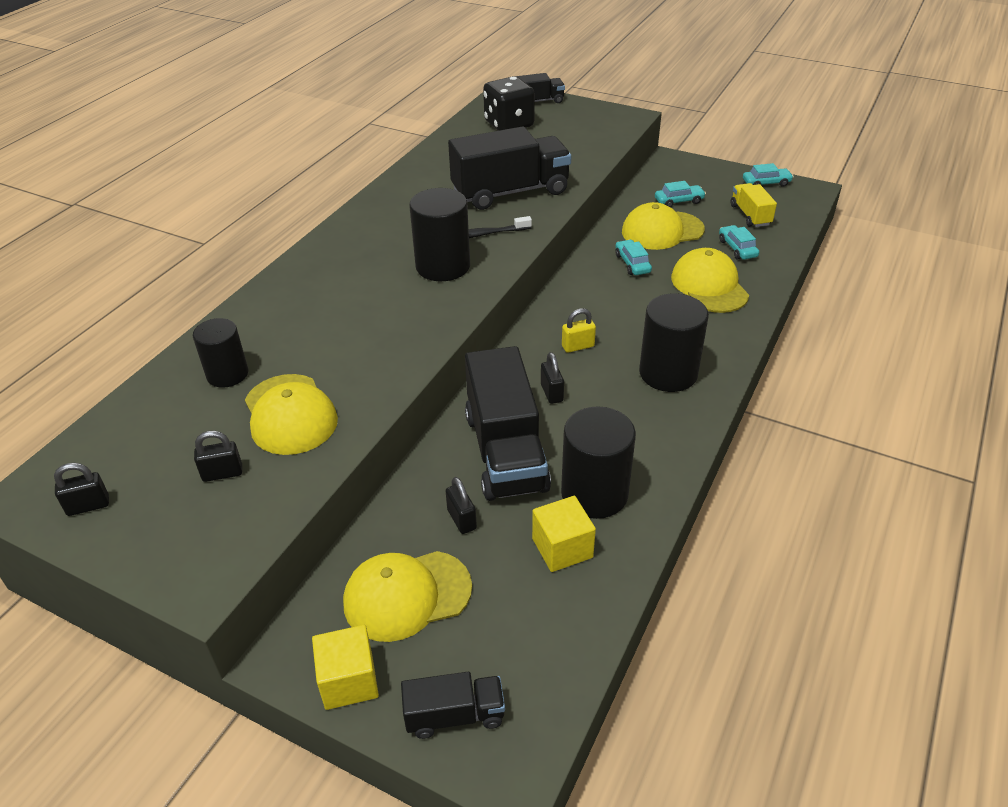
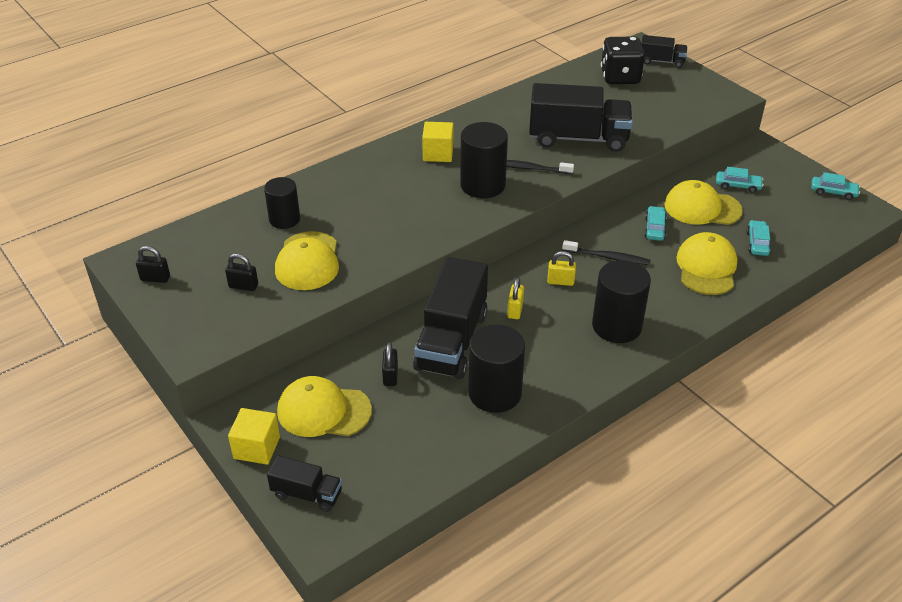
camera: 25 degrees right, 0 degrees up
yellow cube [532,496,596,572] -> yellow cube moved to [422,122,453,162]
black padlock [541,352,564,404] -> yellow padlock [507,277,524,319]
yellow truck [731,183,777,227] -> none
none -> black toothbrush [562,240,651,265]

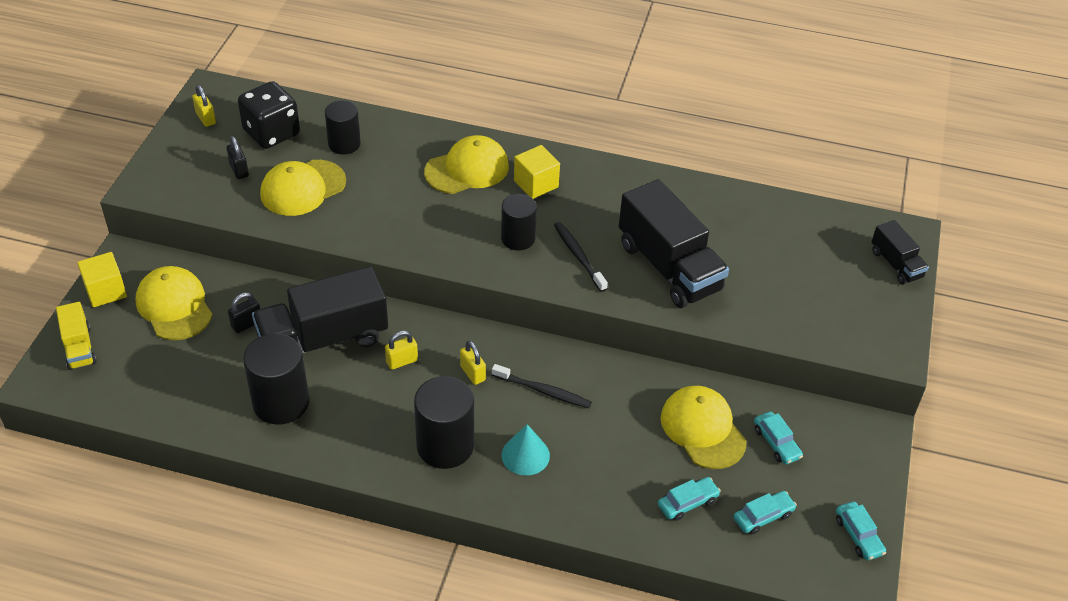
camera: 50 degrees right, 5 degrees up
black padlock [136,246,170,283] -> yellow padlock [192,85,216,127]
black truck [267,456,342,512] -> yellow truck [56,302,97,370]
black cylinder [460,122,508,198] -> black cylinder [501,194,537,250], size x0.66
black toothbrush [562,240,651,265] -> black toothbrush turned 45 degrees counterclockwise [492,364,592,408]
black dice [601,36,645,84] -> black dice moved to [238,81,300,149]
turquoise car [644,206,667,241] -> turquoise car moved to [734,491,797,534]
yellow cap [676,232,737,295] -> yellow cap moved to [424,135,509,194]
none -> turquoise cone [502,424,550,476]

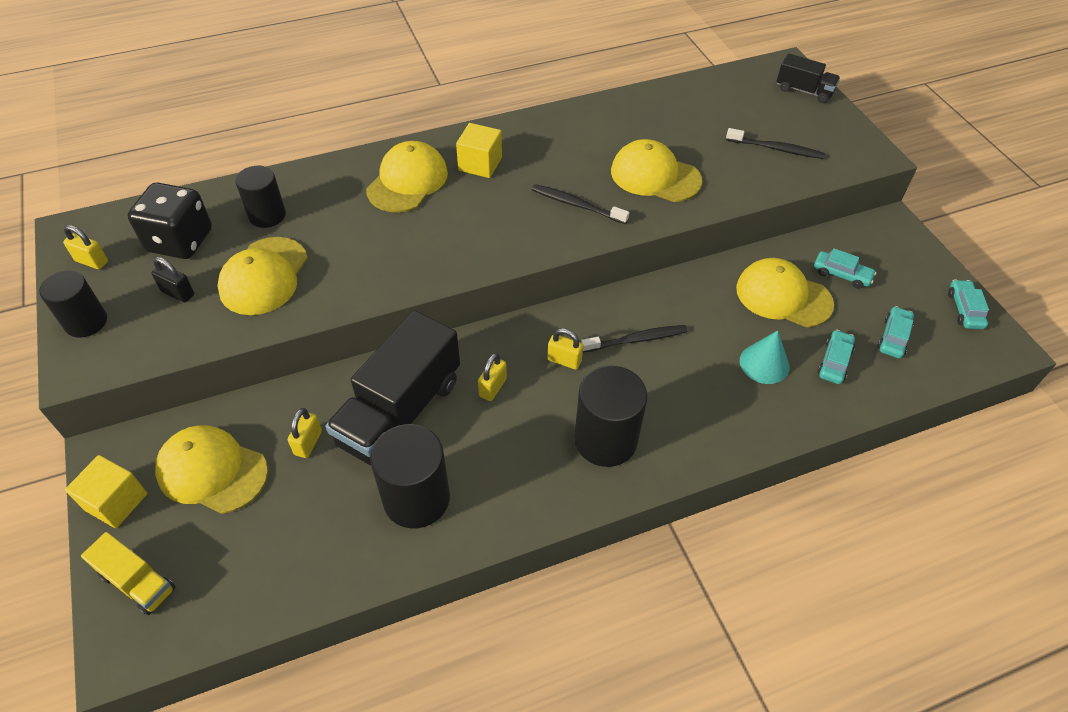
camera: 35 degrees left, 5 degrees up
black padlock [228,293,260,333] -> yellow padlock [288,408,322,458]
black cylinder [501,194,537,250] -> black cylinder moved to [39,270,107,338]
turquoise cone [502,424,550,476] -> turquoise cone moved to [740,330,789,384]
black truck [619,179,729,308] -> yellow cap [611,139,702,202]
turquoise car [836,502,886,560] -> turquoise car turned 120 degrees counterclockwise [948,279,989,329]
none -> black toothbrush [726,128,825,159]

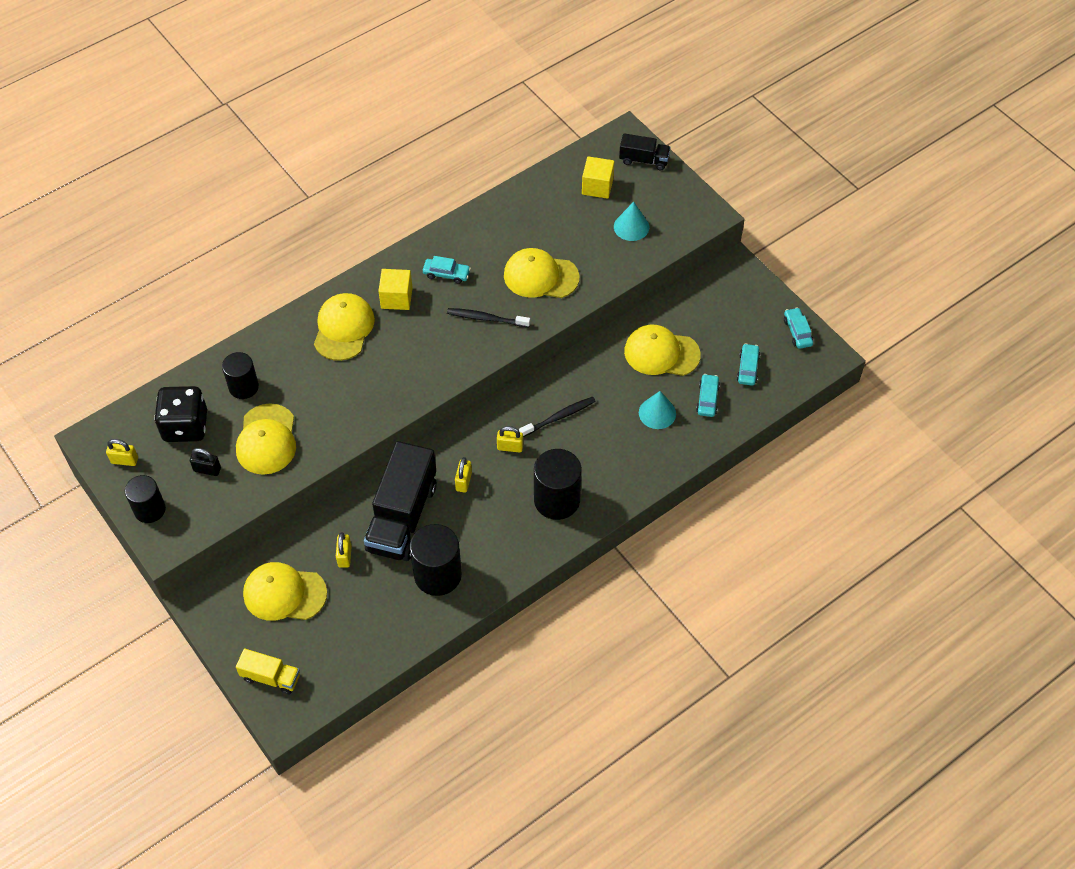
camera: 15 degrees left, 5 degrees up
yellow cube [65,455,148,528] -> yellow cube moved to [582,156,614,199]
black toothbrush [726,128,825,159] -> turquoise cone [614,202,649,241]
turquoise car [814,248,876,289] -> turquoise car moved to [423,256,471,284]

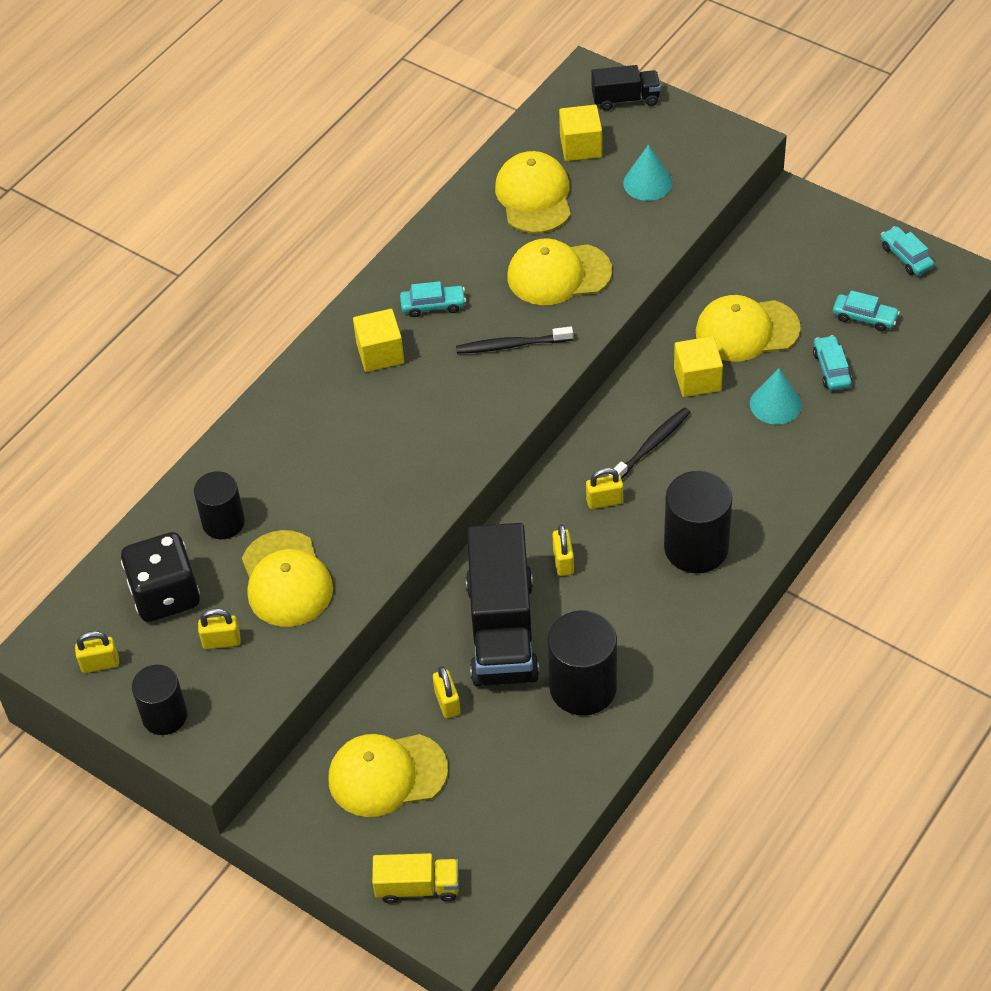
camera: 15 degrees left, 5 degrees down
black padlock [190,448,221,476] -> yellow padlock [198,609,241,649]
yellow cap [314,293,375,361] -> yellow cap moved to [495,151,571,234]
turquoise car [737,343,760,386] -> turquoise car turned 120 degrees clockwise [833,290,900,332]
none -> yellow cube [674,336,723,397]

